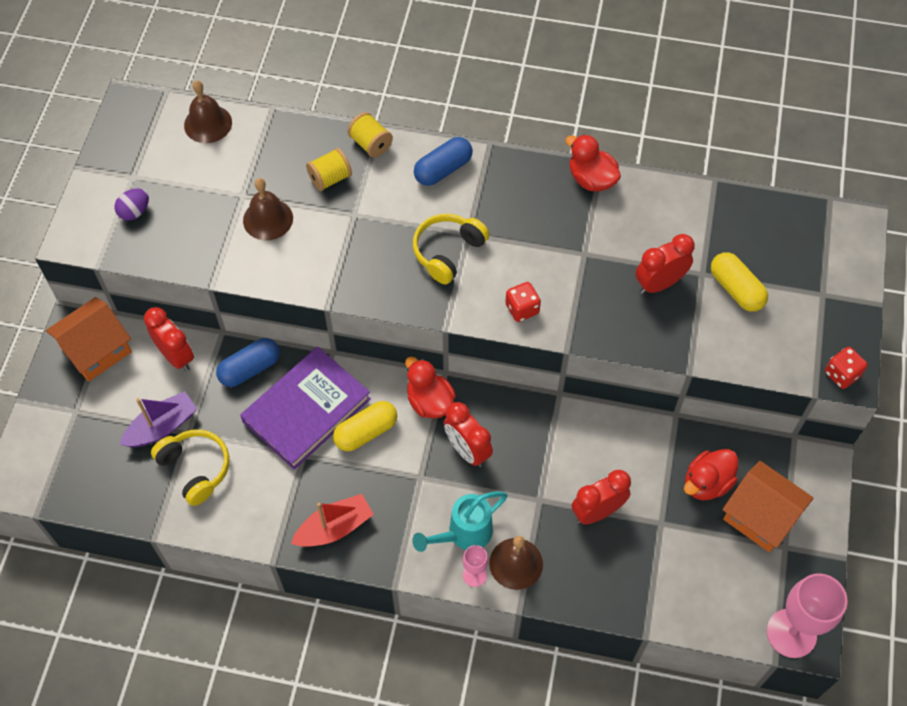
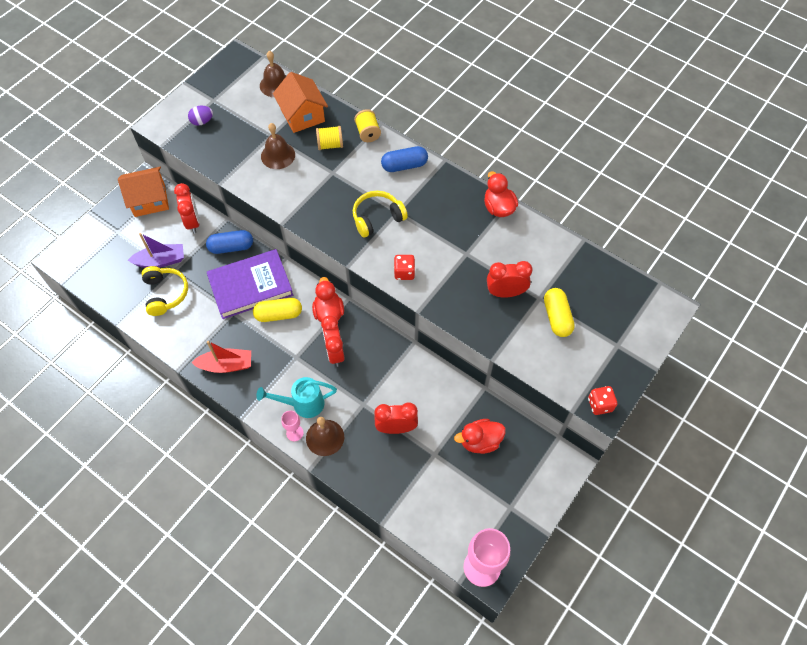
camera: 25 degrees right, 0 degrees up
orange house [722,461,814,552] -> orange house moved to [273,72,328,133]

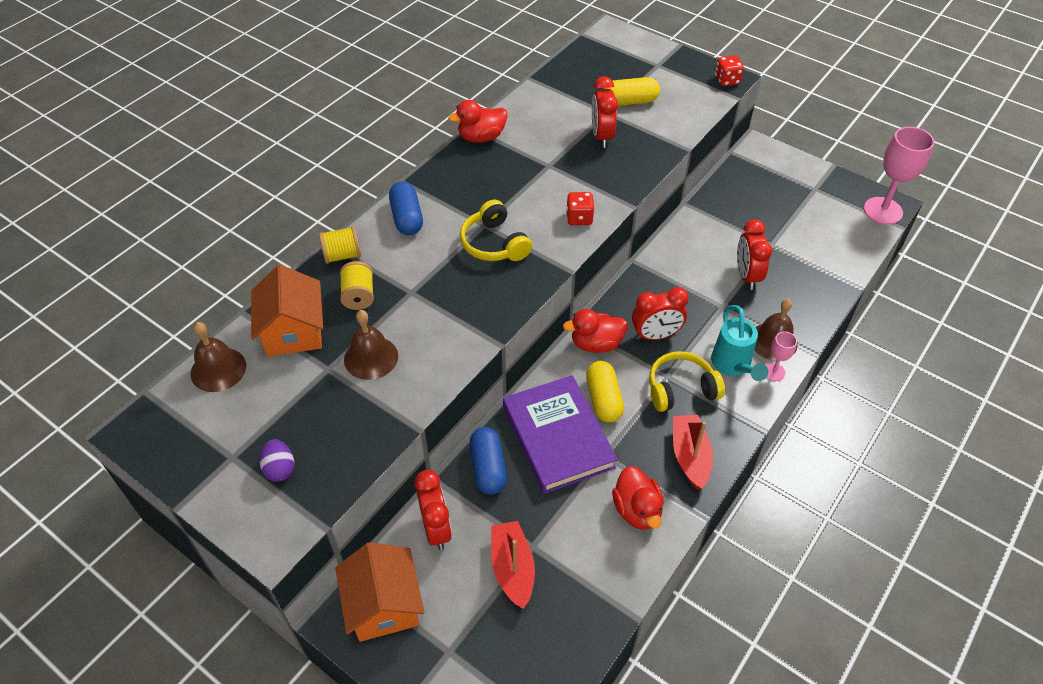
camera: 90 degrees left, 10 degrees down
purple boat [128,233,184,268] -> red boat [491,521,535,609]
yellow headphones [141,266,188,316] -> yellow headphones moved to [649,351,725,412]
red clock [174,183,200,234] -> red clock turned 90 degrees clockwise [415,470,452,550]
orange house [273,72,328,133] -> orange house turned 75 degrees counterclockwise [251,264,323,356]
red duck [454,419,506,454] -> red duck moved to [612,466,664,530]

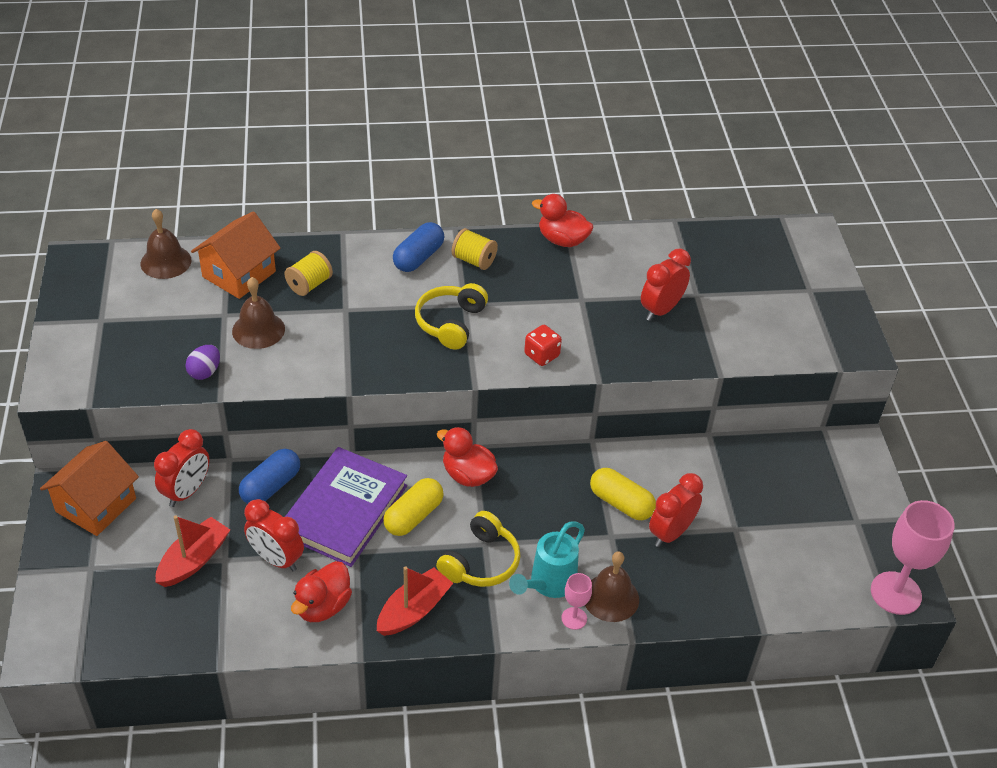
camera: 45 degrees right, 5 degrees down
purple egg [260,440,294,482] -> purple egg moved to [186,345,220,380]
yellow spool [319,226,361,264] -> yellow spool moved to [452,228,498,270]
yellow capsule [604,77,660,106] -> yellow capsule moved to [590,468,656,520]
red clock [632,287,689,340] -> red clock moved to [244,499,304,571]
yellow headphones [649,351,725,412] -> yellow headphones turned 90 degrees clockwise [436,511,521,587]
red dice [715,55,744,86] -> none

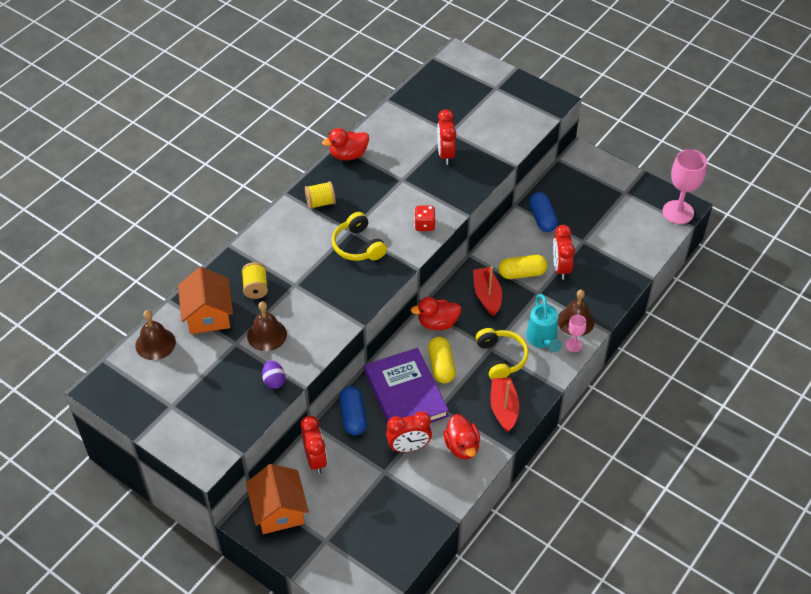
camera: 45 degrees left, 5 degrees up
red boat [156,515,230,587] -> red boat moved to [473,266,502,316]
blue capsule [393,222,444,272] -> blue capsule moved to [529,192,558,232]

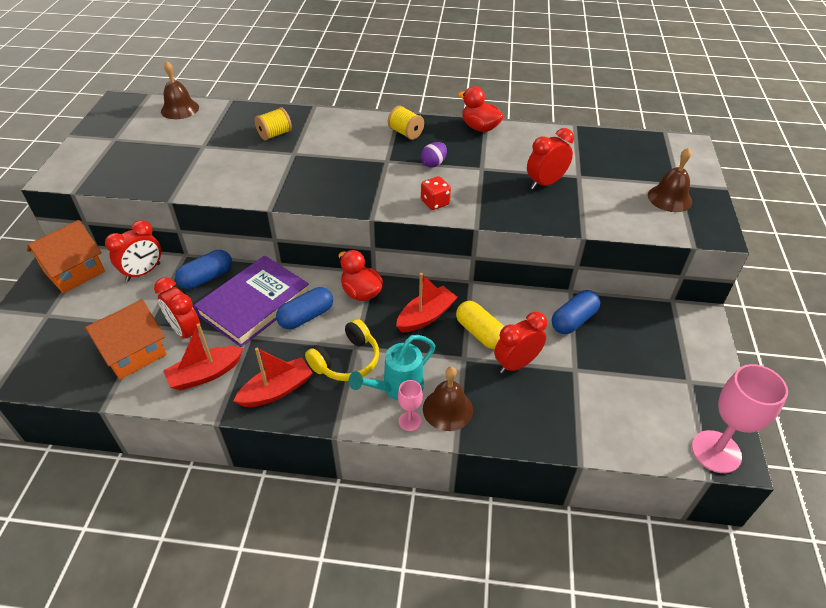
camera: 60 degrees right, 5 degrees down
orange house [178,267,233,334] -> orange house moved to [84,299,167,380]
brown bell [247,301,287,351] -> brown bell moved to [648,148,692,212]
purple egg [262,361,285,389] -> purple egg moved to [421,142,447,167]
yellow headphones [332,212,387,261] -> none
yellow capsule [428,337,456,383] -> blue capsule [276,287,333,329]
red duck [443,414,480,459] -> red boat [163,323,243,391]

